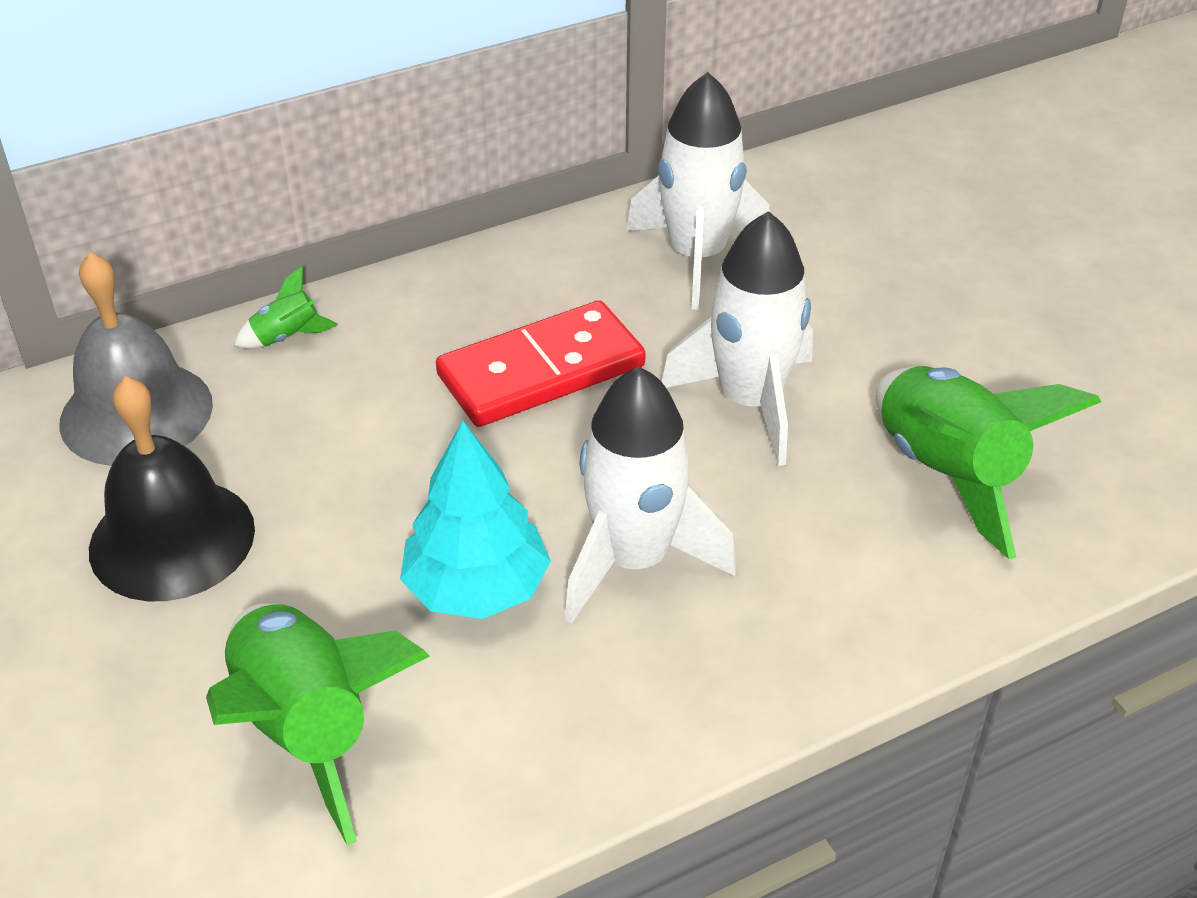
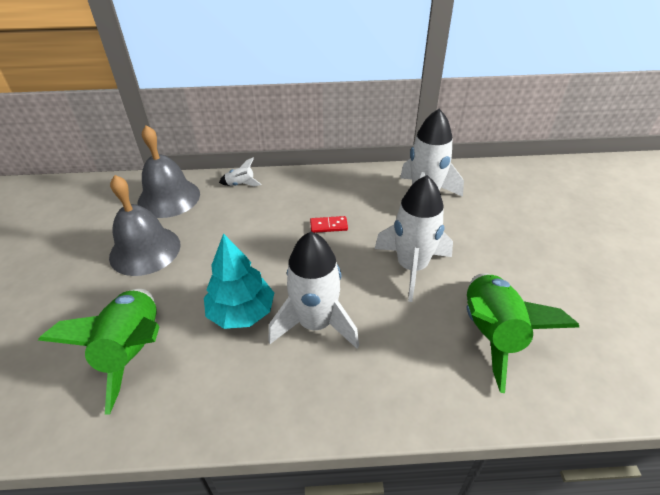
camera: 25 degrees right, 0 degrees up
black bell [89,376,255,601] -> grey bell [109,175,181,276]
green rocket [234,266,338,349] -> white rocket [219,157,262,186]
red domino [436,301,646,427] -> red domino [310,216,348,233], size x0.42

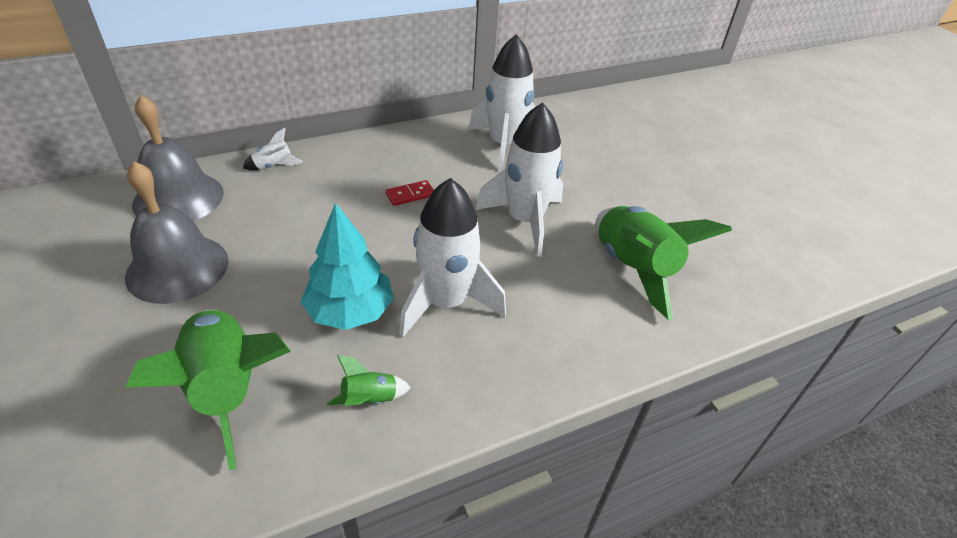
camera: 25 degrees left, 0 degrees up
none -> green rocket [327,355,411,406]

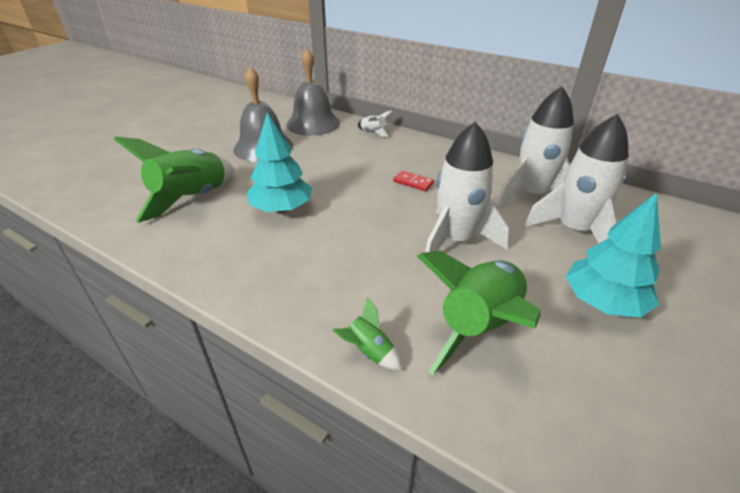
camera: 60 degrees right, 5 degrees down
green rocket [327,355,411,406] -> green rocket moved to [332,297,402,370]
white rocket [399,178,506,337] -> white rocket moved to [524,114,629,244]
none -> turquoise tree [565,192,661,318]

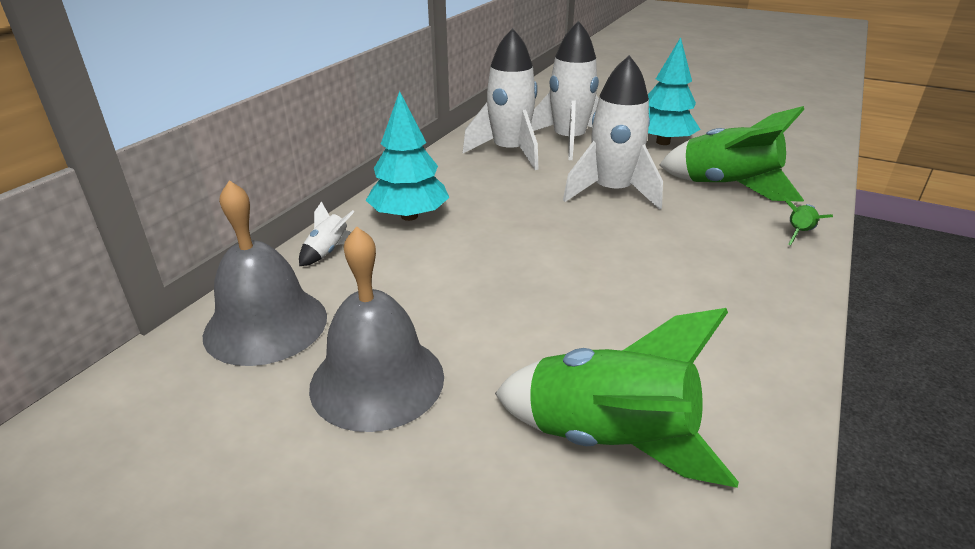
camera: 95 degrees left, 5 degrees down
turquoise tree [247,112,312,213] -> turquoise tree moved to [366,91,449,221]
red domino [393,171,434,191] -> none

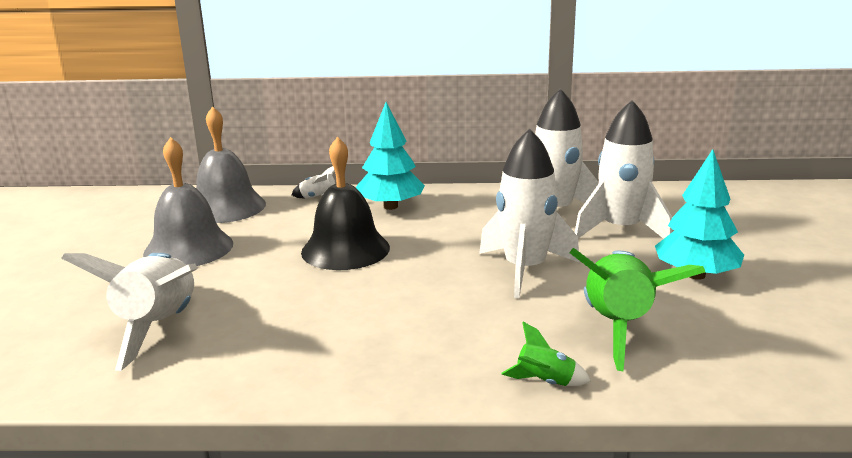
camera: 65 degrees right, 10 degrees down
green rocket [495,308,739,488] -> white rocket [61,253,198,371]
none -> black bell [301,137,390,270]

